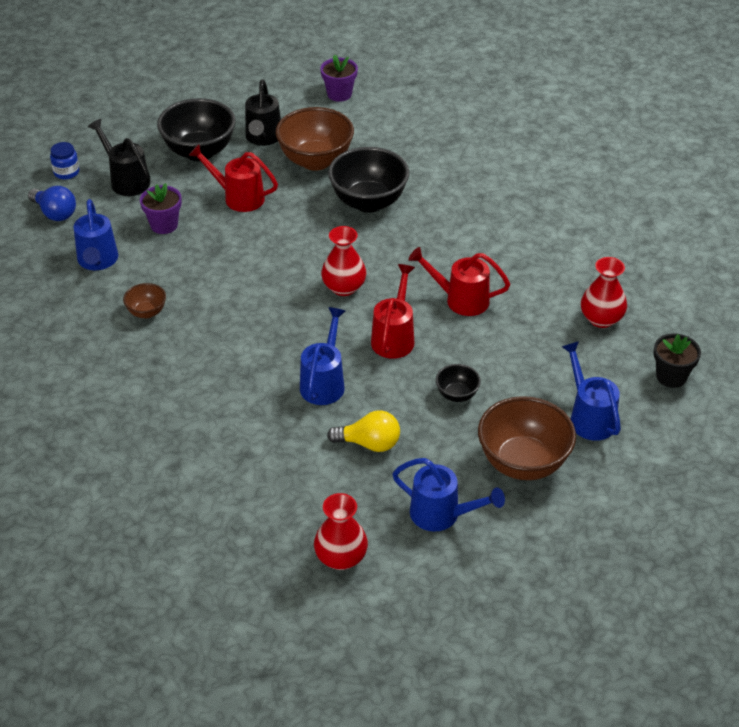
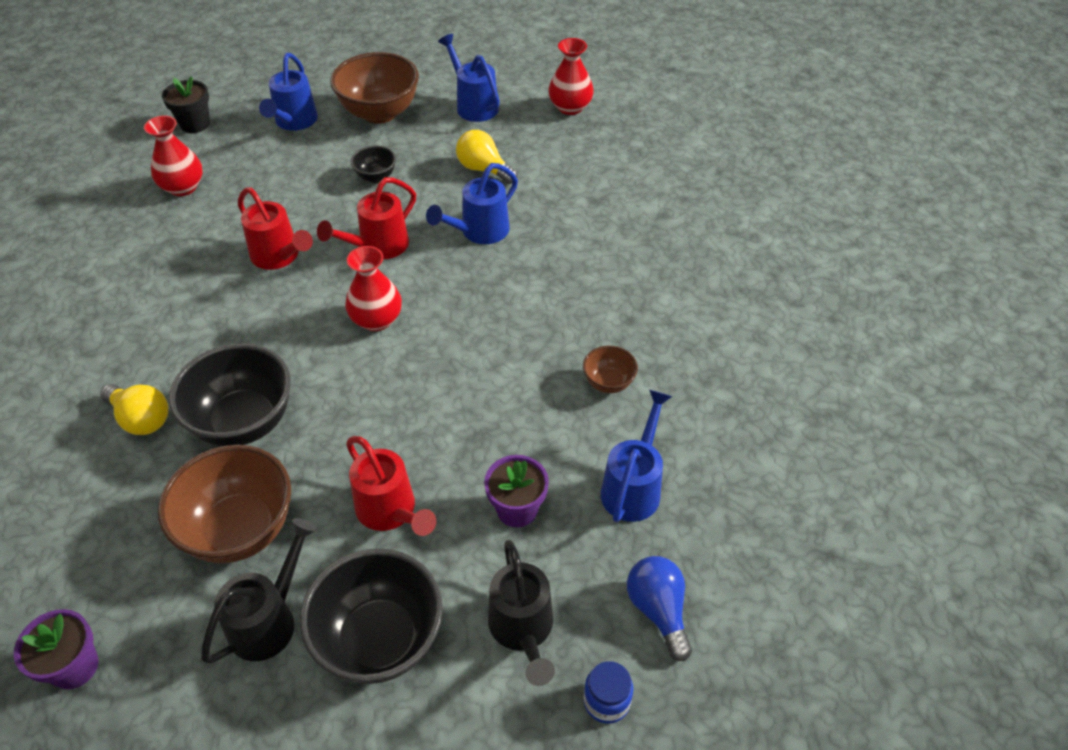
camera: 150 degrees left, 5 degrees up
none -> yellow light bulb [100,384,168,435]

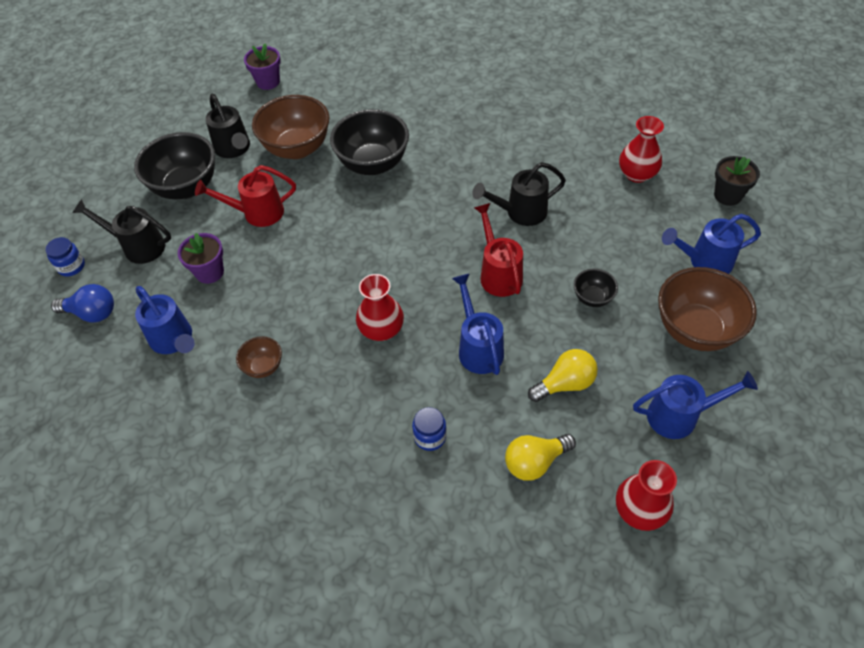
camera: 120 degrees right, 5 degrees up
yellow light bulb [100,384,168,435] -> yellow light bulb moved to [505,434,576,481]
red watering can [238,187,313,270] -> black watering can [472,162,566,226]
blue watering can [259,53,318,131] -> blue watering can turned 45 degrees counterclockwise [662,214,761,274]
red vase [345,246,402,331] -> red vase moved to [356,274,404,341]
none -> blue jar [412,407,447,451]

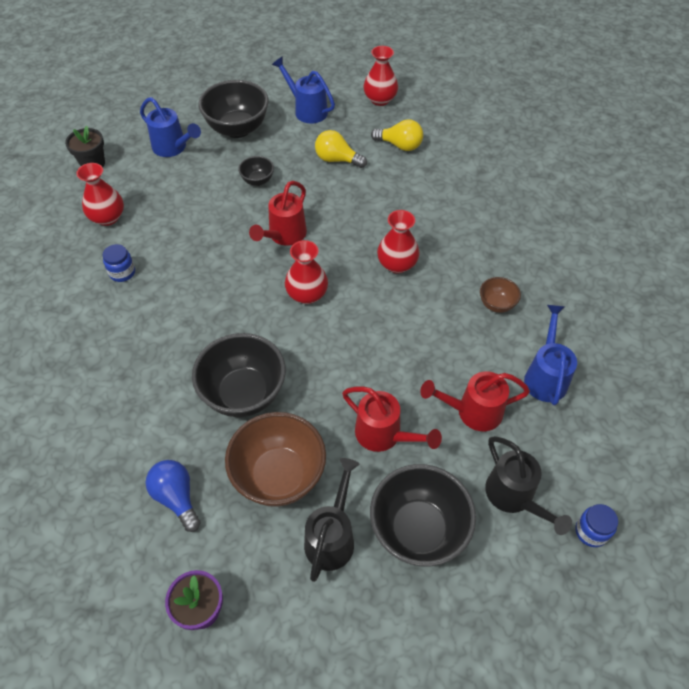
camera: 135 degrees left, 0 degrees up
blue light bulb [51,284,114,323] -> blue light bulb moved to [146,460,201,532]
purple flower pot [178,233,224,284] -> red watering can [420,371,530,431]
blue jar [412,407,447,451] -> blue jar moved to [103,244,135,282]
blue watering can [452,274,504,375] -> none
black watering can [472,162,566,226] -> none
brown bowl [658,267,757,351] -> black bowl [198,80,269,138]
none -> red vase [285,240,328,304]

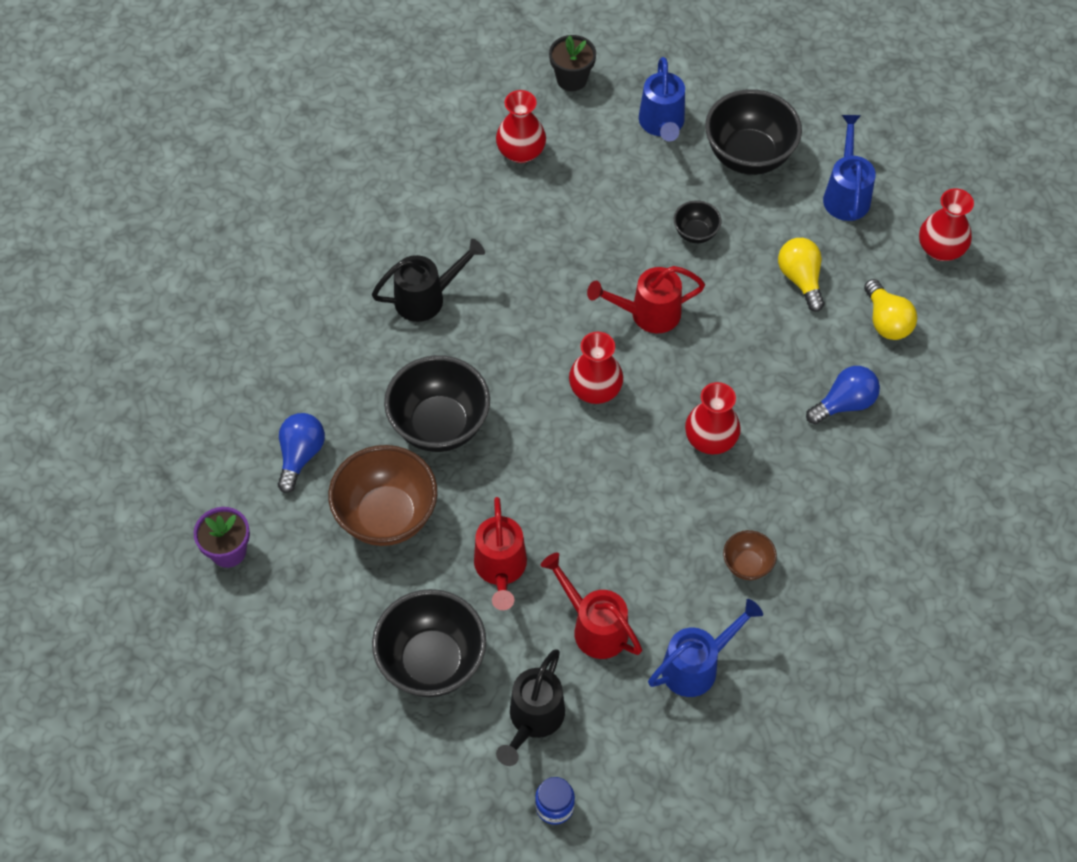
camera: 50 degrees right, 5 degrees up
blue jar [103,244,135,282] -> none
black watering can [304,458,360,582] -> black watering can moved to [372,239,485,322]
none -> blue light bulb [806,366,880,425]

